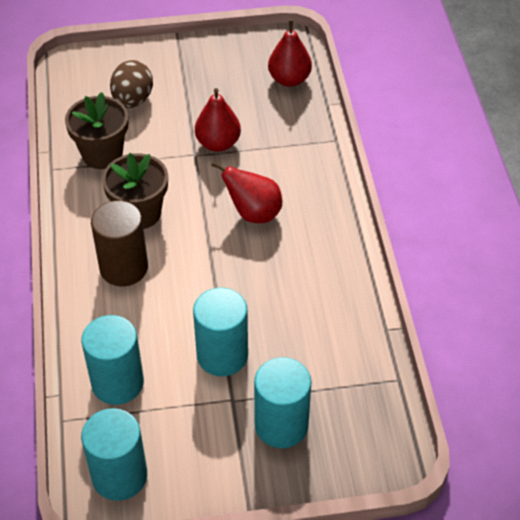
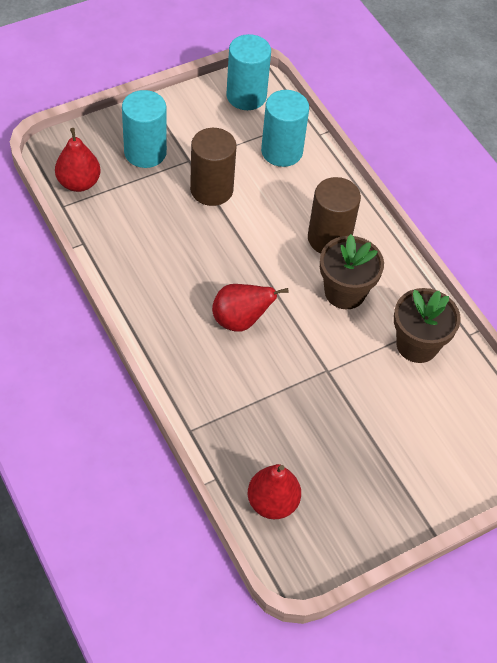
camera: 155 degrees right, 5 degrees up
brown egg [110,60,153,108] -> none
turquoise cylinder [193,288,248,376] -> brown cylinder [190,128,237,206]
red pear [195,88,241,152] -> red pear moved to [55,128,101,192]

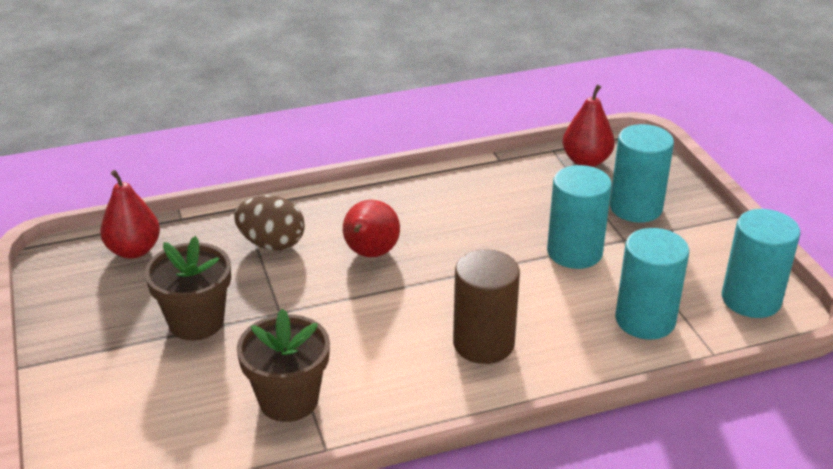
camera: 105 degrees right, 20 degrees down
brown cylinder [190,128,237,206] -> turquoise cylinder [547,165,612,269]
brown flower pot [320,234,384,309] -> brown flower pot moved to [145,236,231,340]
none -> brown egg [234,195,305,251]

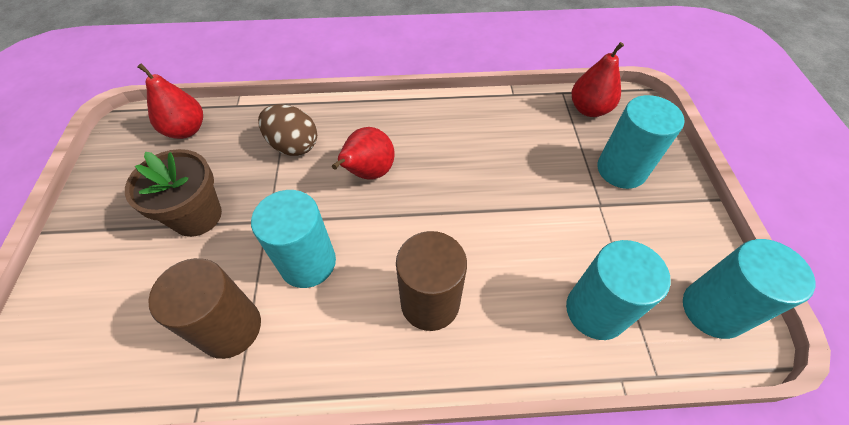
camera: 15 degrees right, 20 degrees up
brown flower pot [237,309,330,422] -> brown cylinder [148,258,261,359]
turquoise cylinder [547,165,612,269] -> turquoise cylinder moved to [251,190,336,288]

